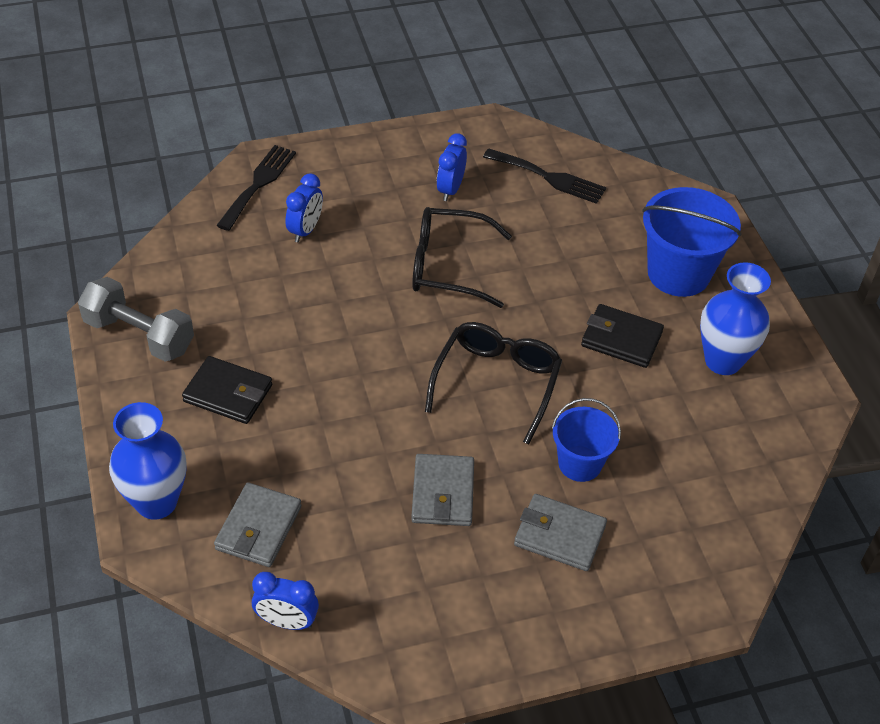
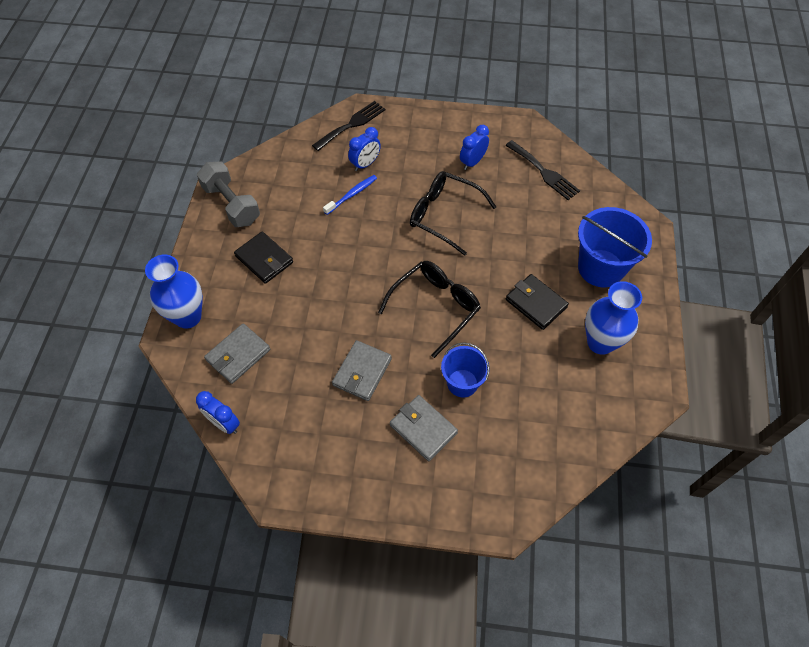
camera: 25 degrees right, 10 degrees up
none -> blue toothbrush [323,175,377,215]

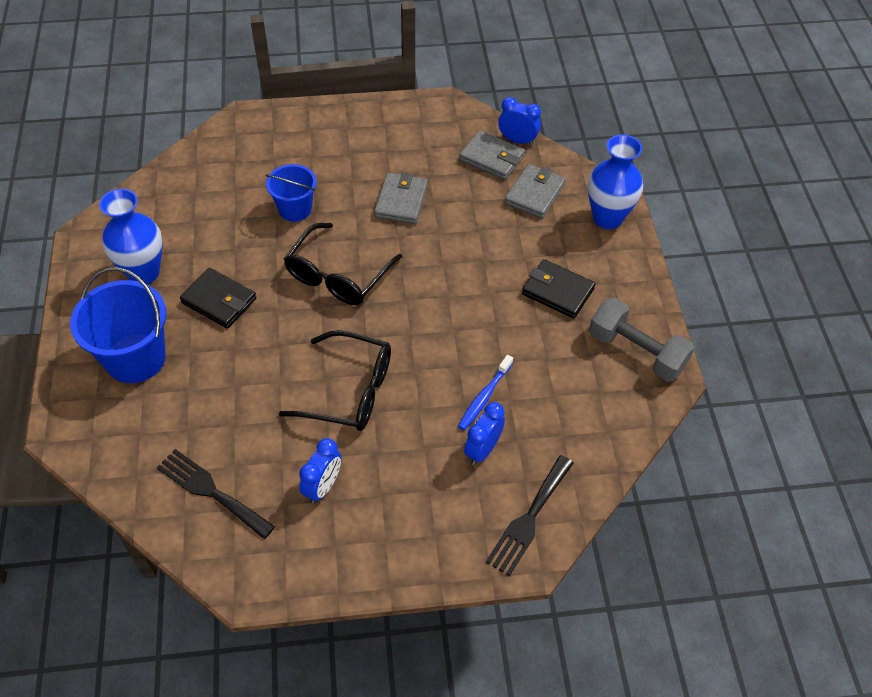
camera: 165 degrees right, 5 degrees down
grey wallet [390,395,458,461] -> grey wallet moved to [459,130,525,180]

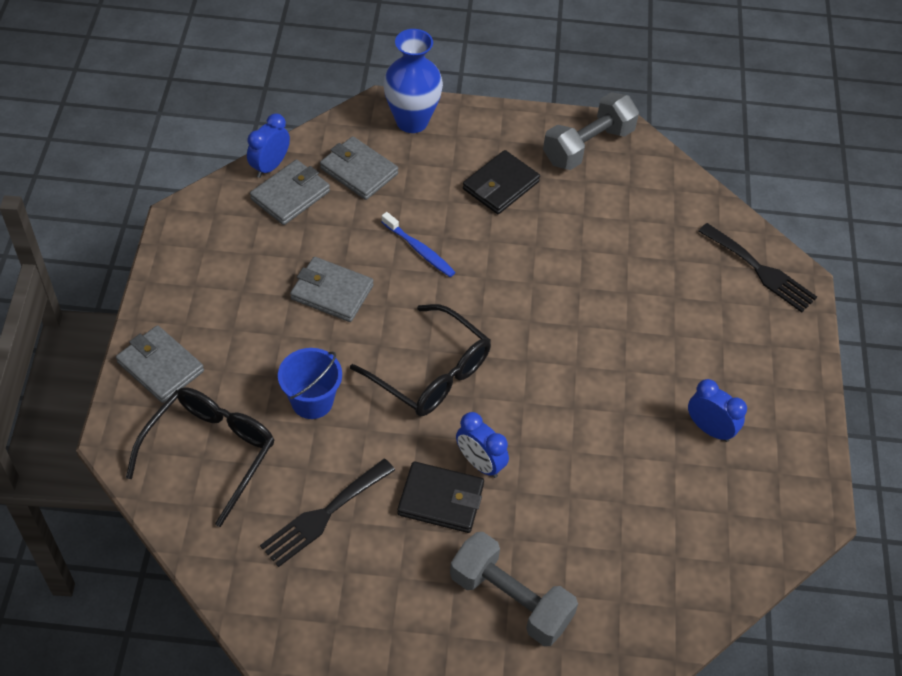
camera: 80 degrees left, 0 degrees up
blue bucket [70,267,166,383] -> grey dumbbell [450,532,578,646]
blue vase [99,189,163,284] -> none
black fork [157,449,275,539] -> black fork moved to [260,459,395,567]
black wallet [180,268,256,329] -> black wallet turned 60 degrees clockwise [397,461,484,533]
black glasses [279,330,391,431] -> black glasses moved to [126,387,274,527]
blue toothbrush [458,355,513,430] -> blue toothbrush moved to [382,212,455,277]
blue clock [464,402,505,465] -> blue clock moved to [456,412,509,478]
none -> grey wallet [116,325,204,403]

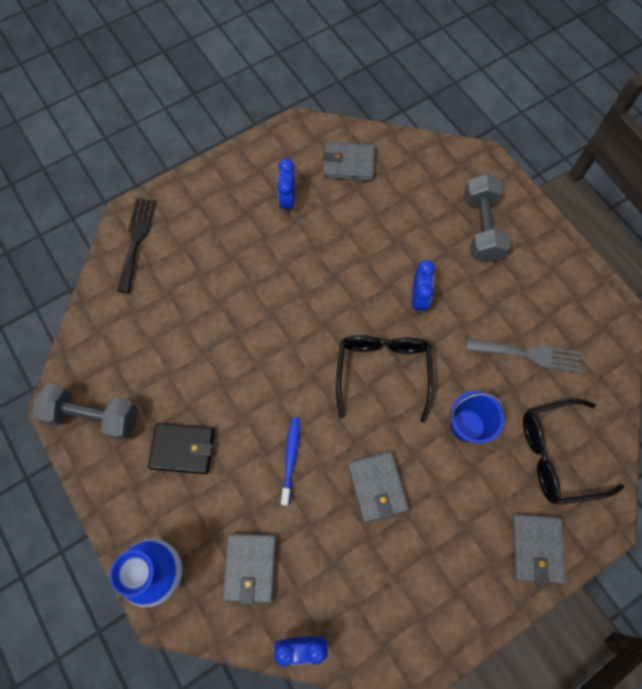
camera: 125 degrees left, 15 degrees up
grey wallet [250,160,330,225] -> grey wallet moved to [323,142,375,181]
black fork [260,459,395,567] -> grey fork [466,338,581,373]
black wallet [397,461,484,533] -> none

